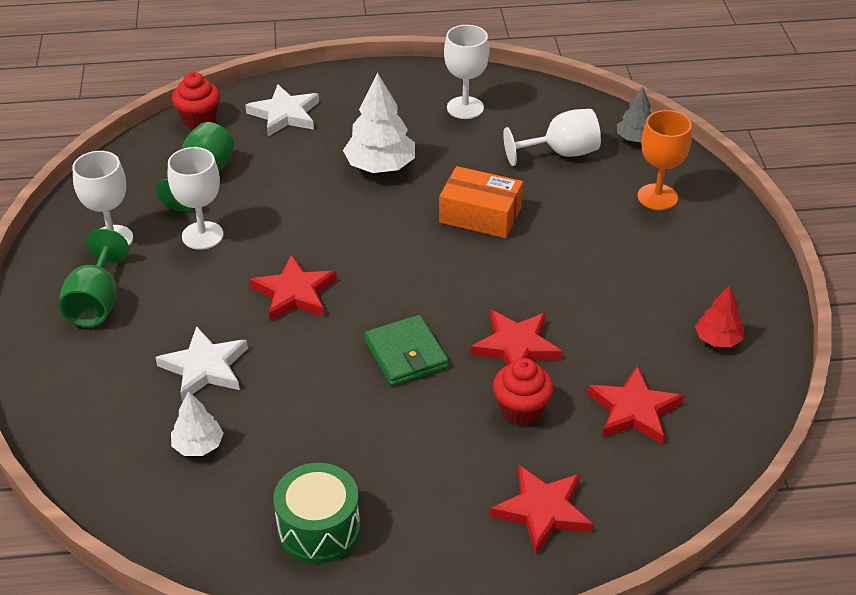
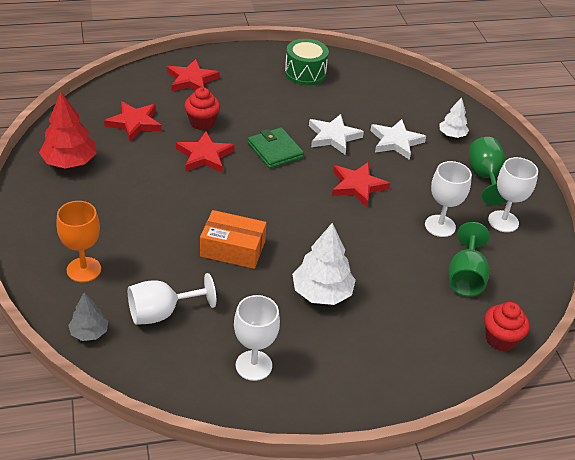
camera: 170 degrees right, 0 degrees up
white tree [171,391,224,456] -> white tree moved to [439,97,469,138]
white star [245,84,319,136] -> white star moved to [309,114,364,155]
red tree [695,285,744,347] -> red tree [39,92,97,168], size x1.72

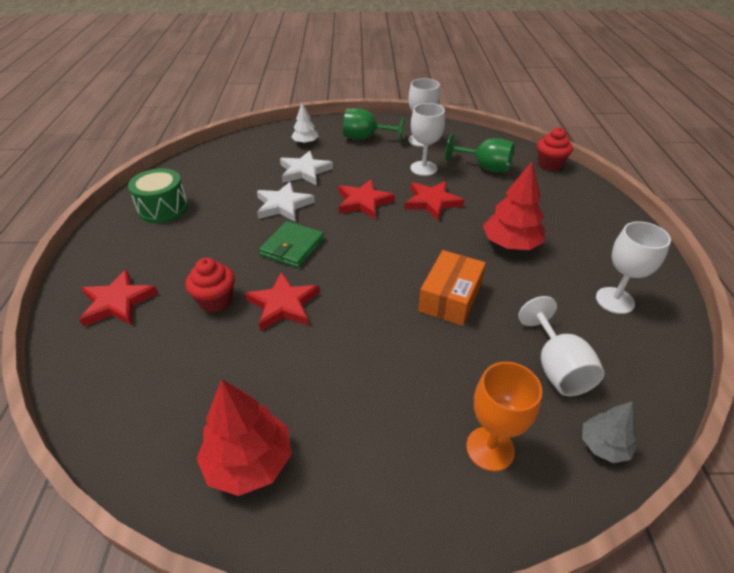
camera: 75 degrees left, 0 degrees up
red star [104,101,162,141] -> red star moved to [404,181,464,221]
green wallet [248,127,304,169] -> green wallet turned 45 degrees counterclockwise [259,221,324,268]
white tree [292,223,356,305] -> red tree [483,162,545,250]

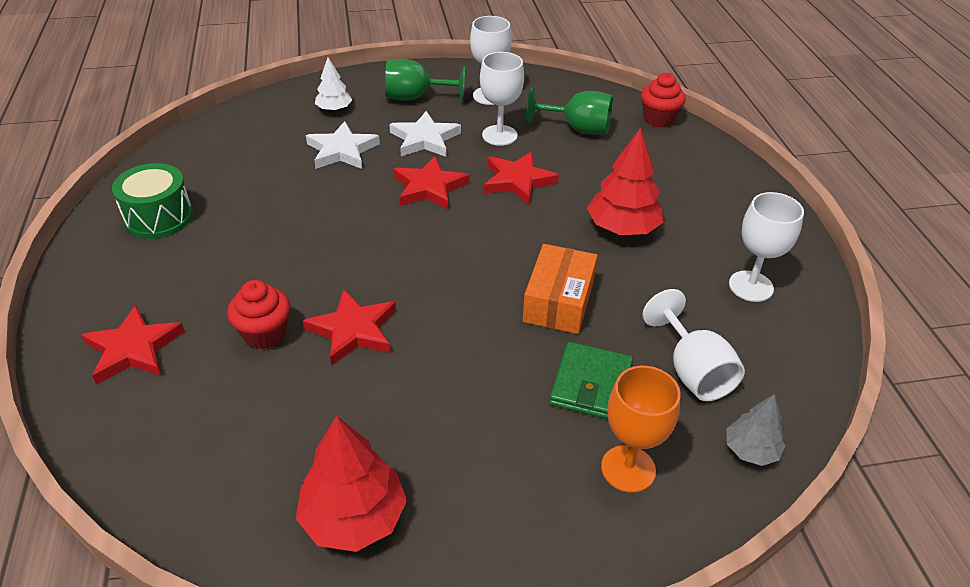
camera: 10 degrees left, 0 degrees up
white star [257,182,315,222] -> white star moved to [389,111,461,157]
green wallet [259,221,324,268] -> green wallet moved to [549,342,633,419]

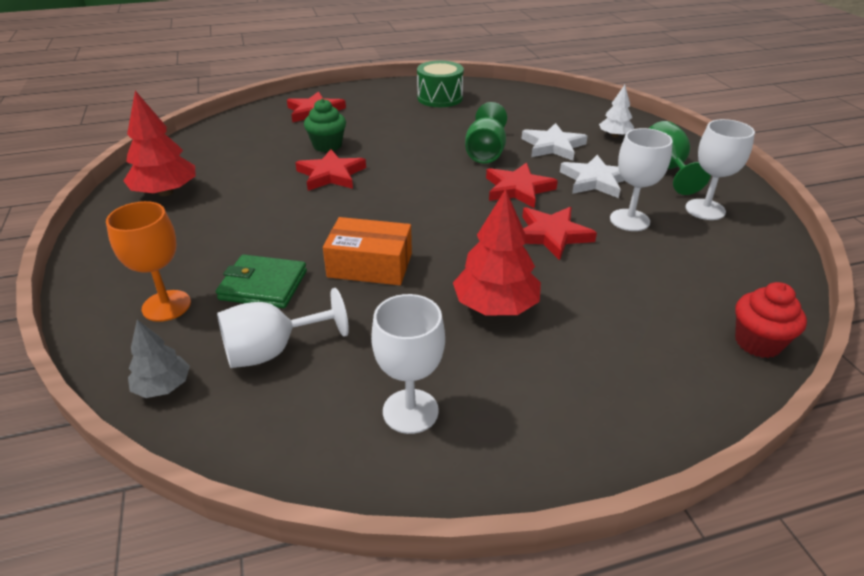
camera: 85 degrees right, 5 degrees down
red cupcake [227,280,290,350] -> green cupcake [304,99,346,152]
green goblet [526,88,613,134] -> green goblet moved to [465,102,507,164]

